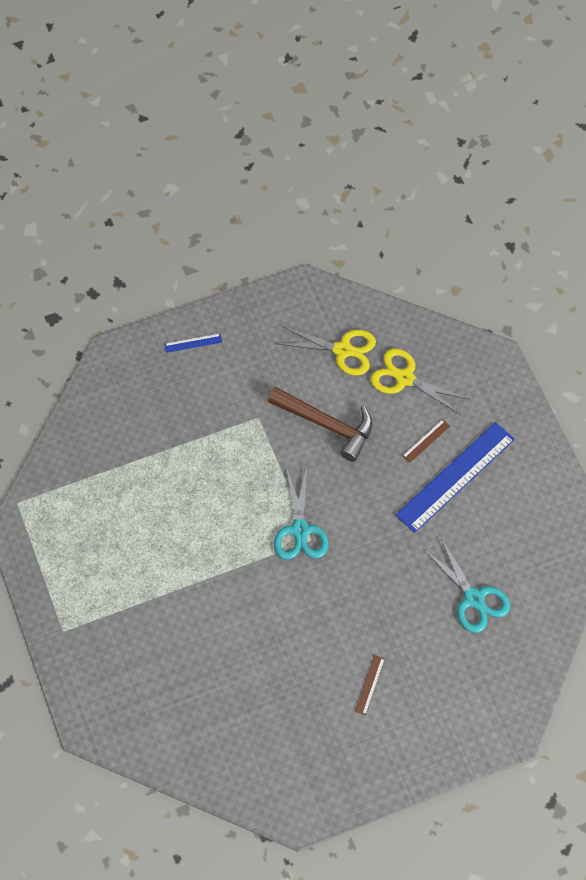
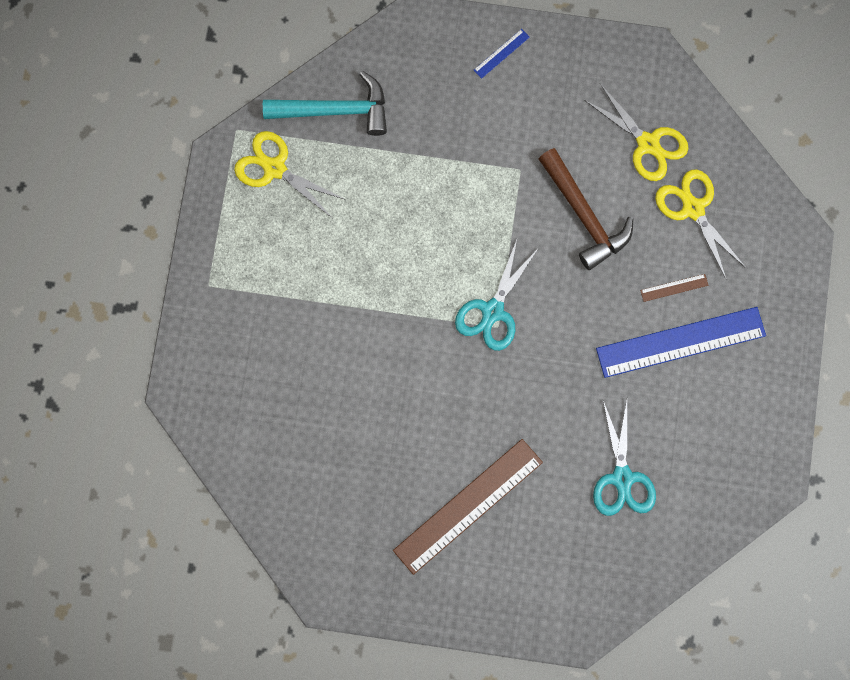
camera: 30 degrees right, 15 degrees up
blue ruler [164,333,222,353] -> blue ruler turned 60 degrees counterclockwise [474,29,530,79]
brown ruler [355,655,385,715] -> brown ruler [393,439,543,575], size x2.47
none -> yellow scissors [234,131,346,218]
none -> turquoise hammer [263,71,387,136]

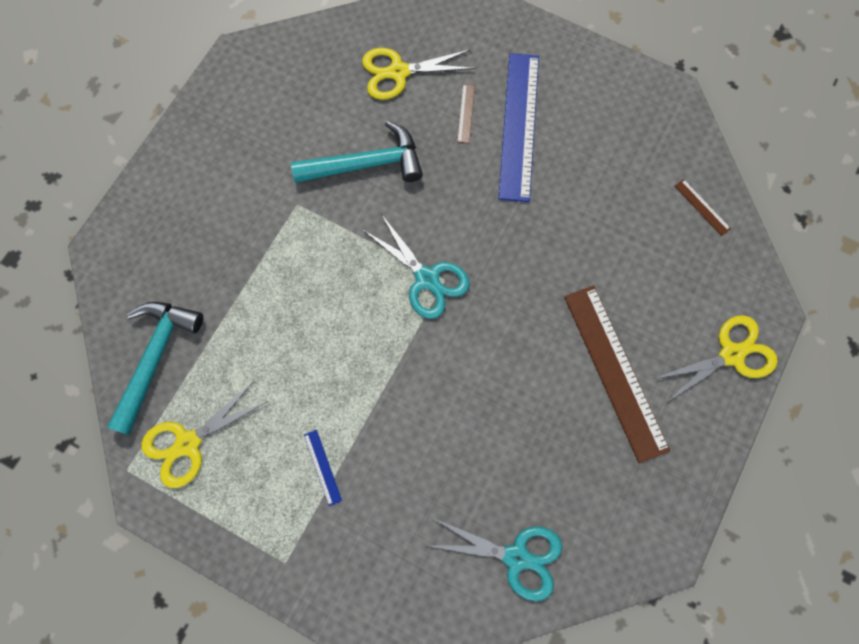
camera: 70 degrees left, 5 degrees down
blue ruler [474,29,530,79] -> blue ruler moved to [304,430,342,506]
brown hammer [539,148,633,270] -> turquoise hammer [291,120,423,183]
yellow scissors [584,84,689,181] -> yellow scissors moved to [654,315,778,401]
turquoise scissors [593,400,656,516] -> turquoise scissors moved to [425,518,562,601]
none -> brown ruler [675,179,731,236]

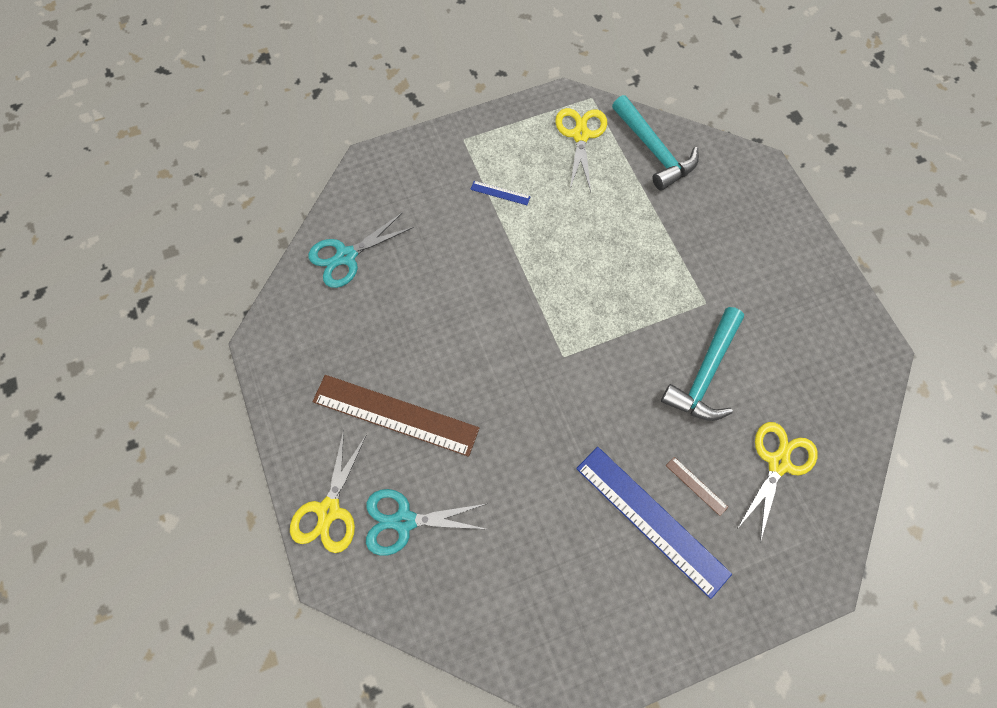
camera: 130 degrees right, 5 degrees down
turquoise scissors [363,214,470,319] -> turquoise scissors moved to [366,489,486,556]
brown ruler [675,179,731,236] -> none

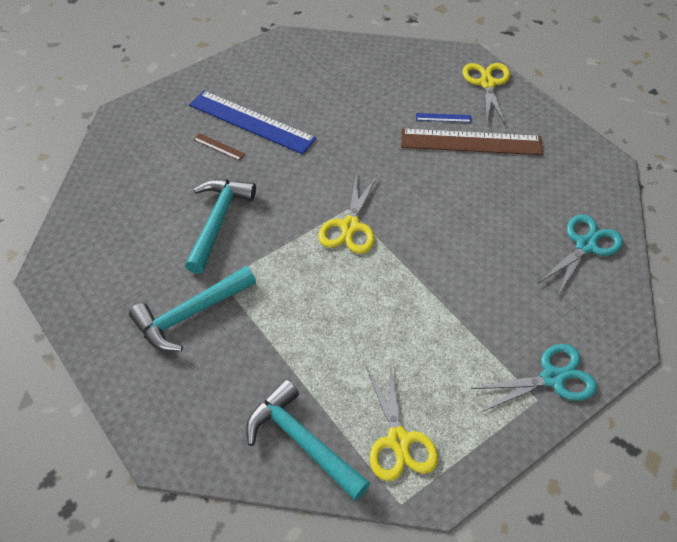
camera: 165 degrees right, 15 degrees down
turquoise scissors [366,489,486,556] -> turquoise scissors moved to [472,344,597,412]
blue ruler [470,181,531,205] -> blue ruler moved to [416,113,471,122]
yellow scissors [737,422,818,543] -> yellow scissors moved to [318,173,377,254]
none -> turquoise hammer [129,266,256,351]

